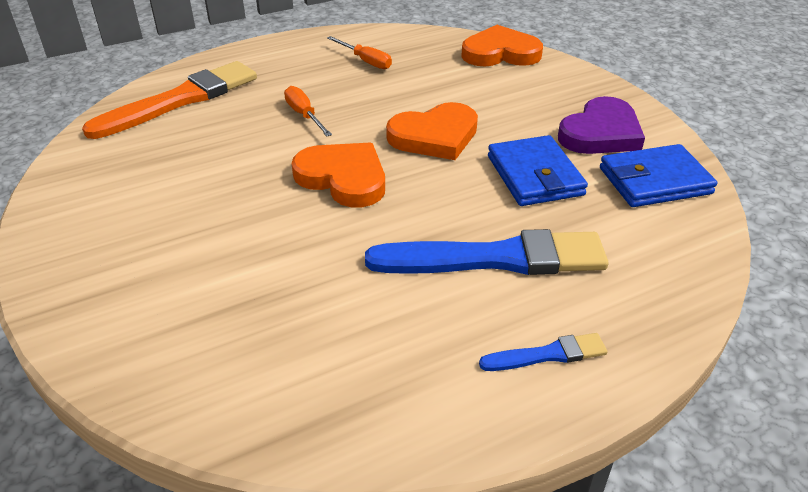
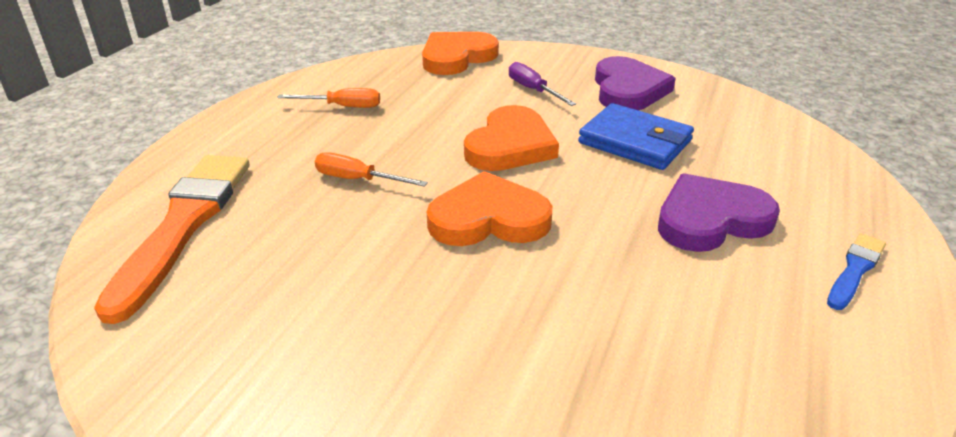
camera: 40 degrees left, 5 degrees down
blue brush [365,229,608,275] -> purple heart [658,173,780,252]
blue wallet [600,144,717,207] -> none
none -> purple screwdriver [509,62,576,106]

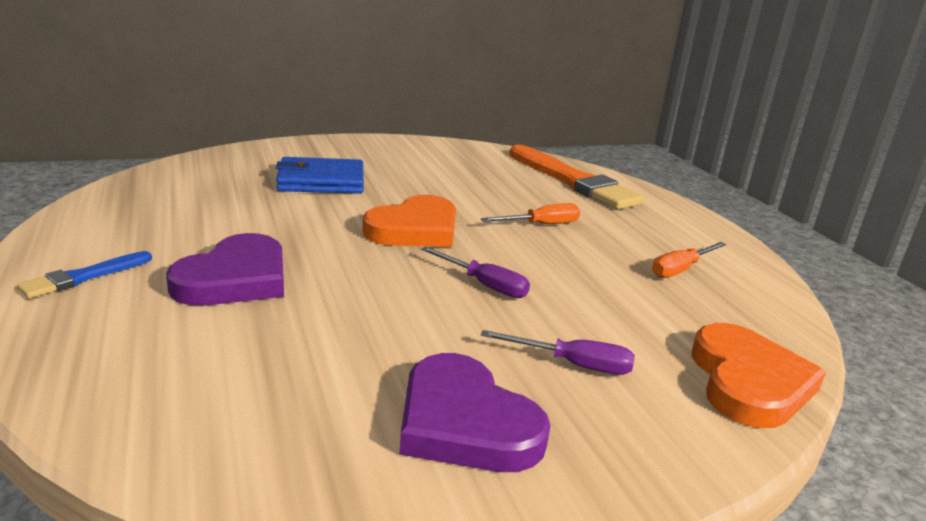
camera: 135 degrees right, 10 degrees down
orange heart [464,105,559,171] -> purple screwdriver [421,246,530,298]
blue wallet [578,103,694,170] -> blue wallet moved to [276,157,364,194]
blue brush [827,233,886,310] -> blue brush turned 45 degrees clockwise [17,251,152,298]

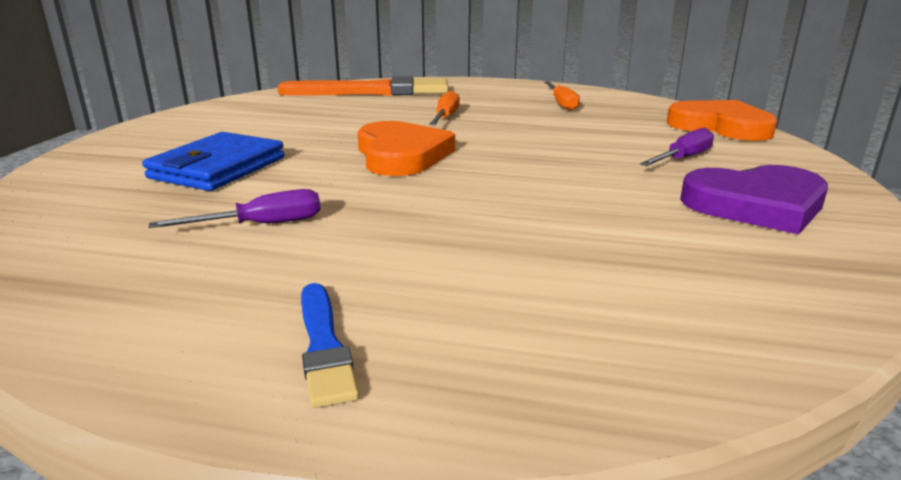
camera: 55 degrees left, 0 degrees up
purple heart [166,233,284,306] -> none
purple screwdriver [421,246,530,298] -> purple screwdriver moved to [149,189,321,228]

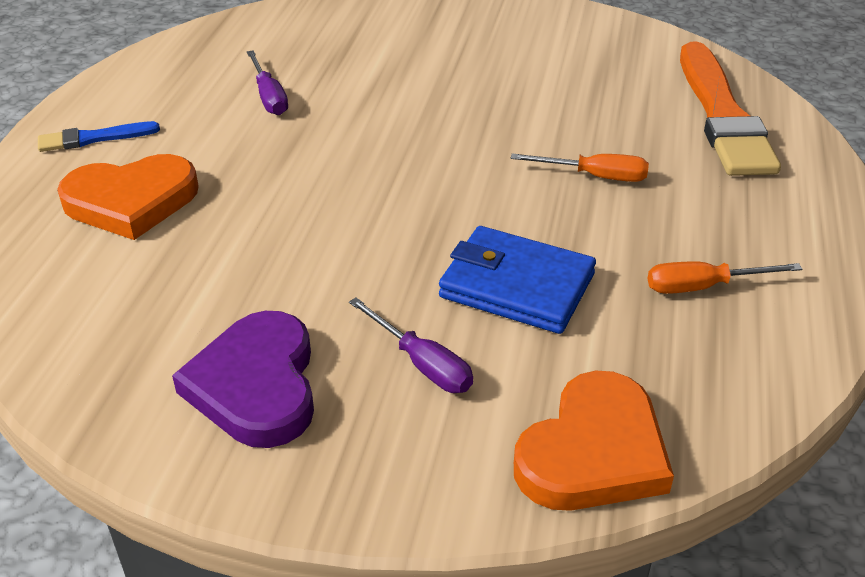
camera: 90 degrees right, 15 degrees up
blue wallet [142,132,285,191] -> blue wallet moved to [439,226,596,334]
orange heart [358,121,455,176] -> orange heart moved to [57,154,199,240]

